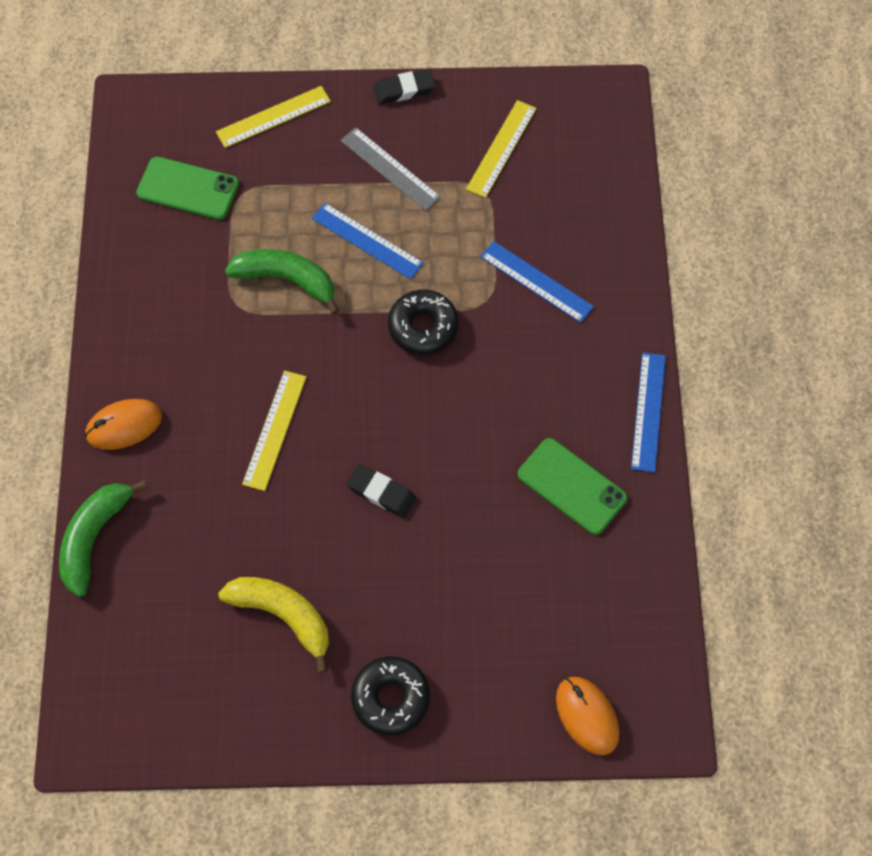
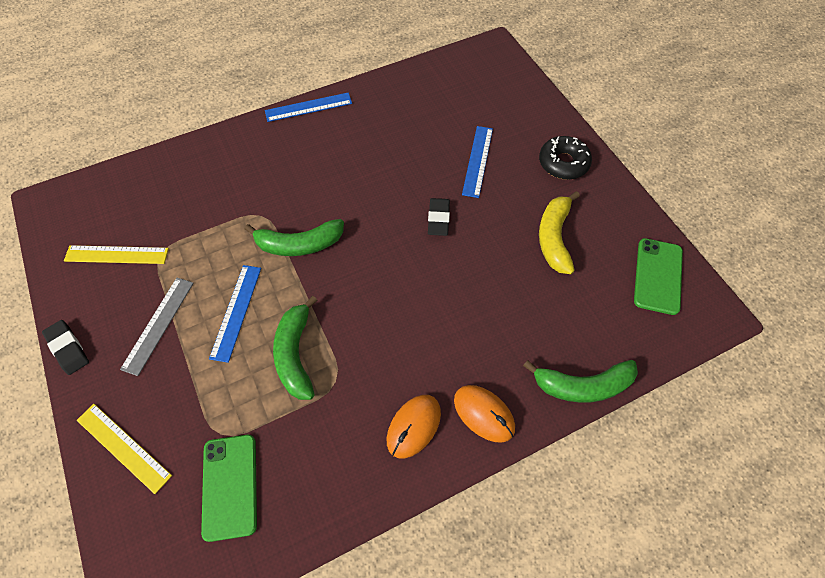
camera: 115 degrees left, 5 degrees down
yellow ruler [242,371,306,491] -> none
black donut [388,289,459,355] -> green banana [245,219,344,256]
blue ruler [480,241,594,323] -> blue ruler moved to [462,126,493,198]
green phone [518,438,627,535] -> green phone moved to [634,238,683,315]
orange mouse [556,677,619,755] -> orange mouse moved to [387,395,441,458]

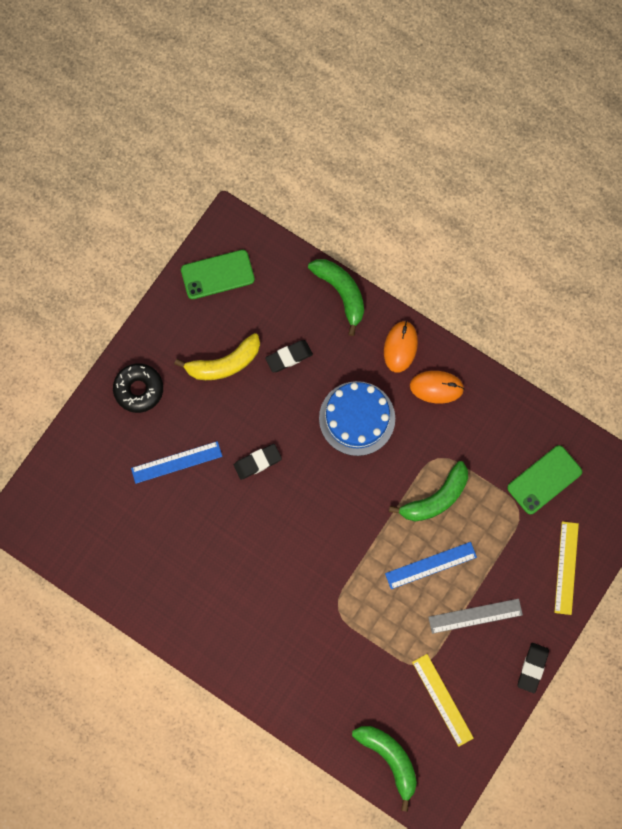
camera: 120 degrees left, 15 degrees up
green banana [245,219,344,256] -> green banana moved to [352,726,417,812]
blue ruler [265,92,352,122] -> none
none -> black eraser [265,340,313,372]
none -> blue cake [319,381,395,456]

